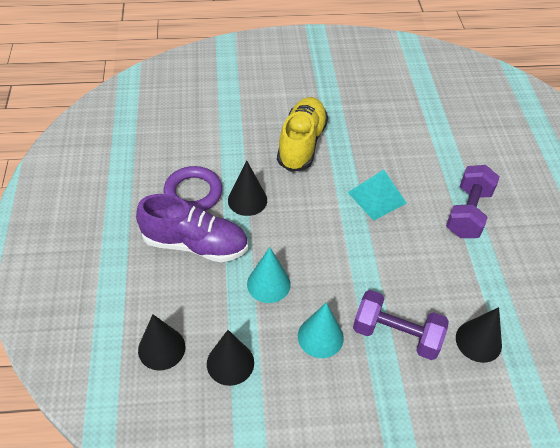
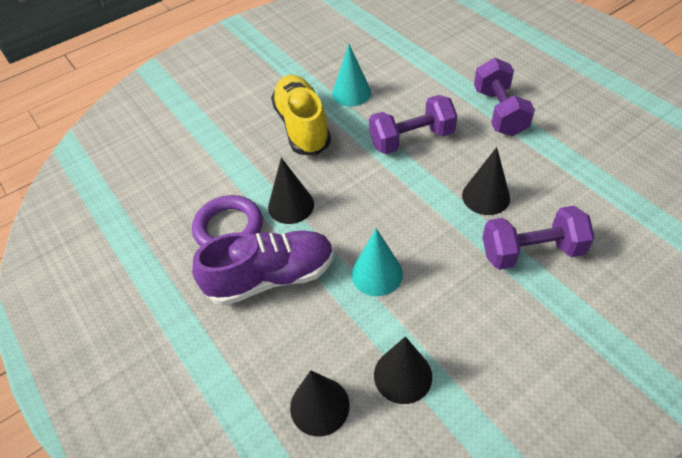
camera: 25 degrees left, 0 degrees up
turquoise cone [298,302,344,358] -> turquoise cone moved to [332,44,371,107]
turquoise pyramid [348,169,407,221] -> purple dumbbell [369,95,457,154]
black cone [456,307,502,363] -> black cone moved to [462,147,510,215]

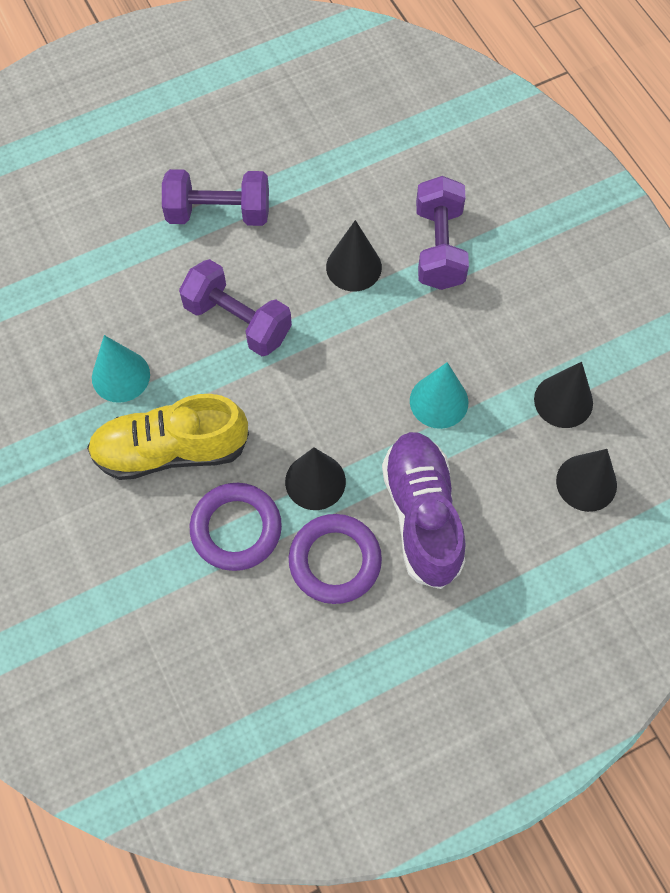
camera: 85 degrees left, 15 degrees up
purple dumbbell [369,95,457,154] -> purple dumbbell turned 45 degrees counterclockwise [179,259,292,356]
none -> purple ring [190,483,282,571]

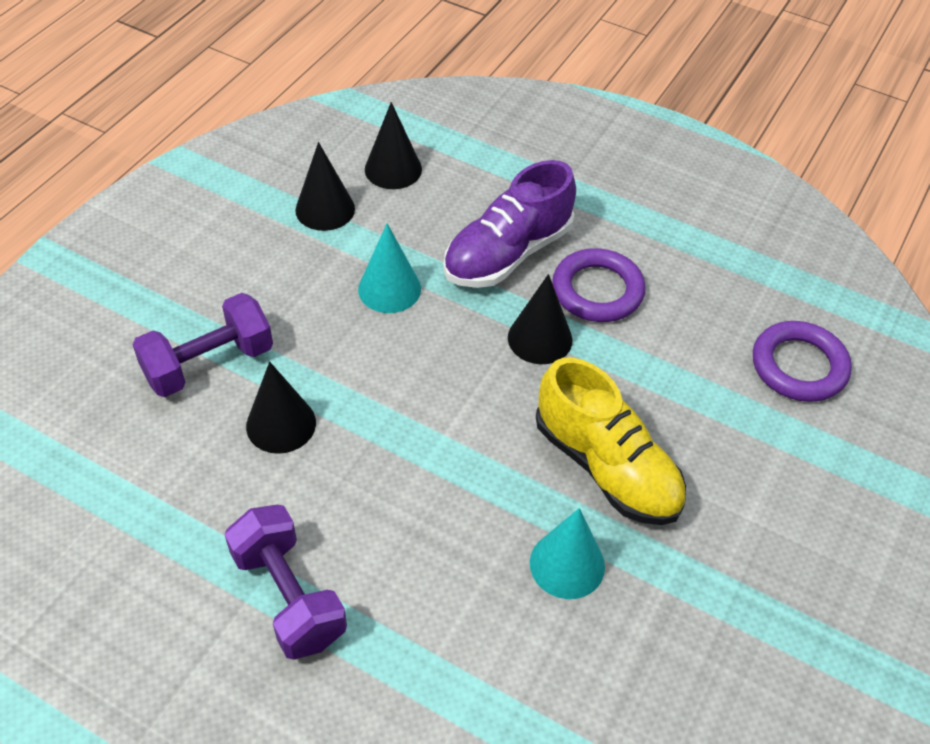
camera: 125 degrees left, 15 degrees down
purple dumbbell [179,259,292,356] -> none
purple ring [190,483,282,571] -> purple ring moved to [753,321,852,402]

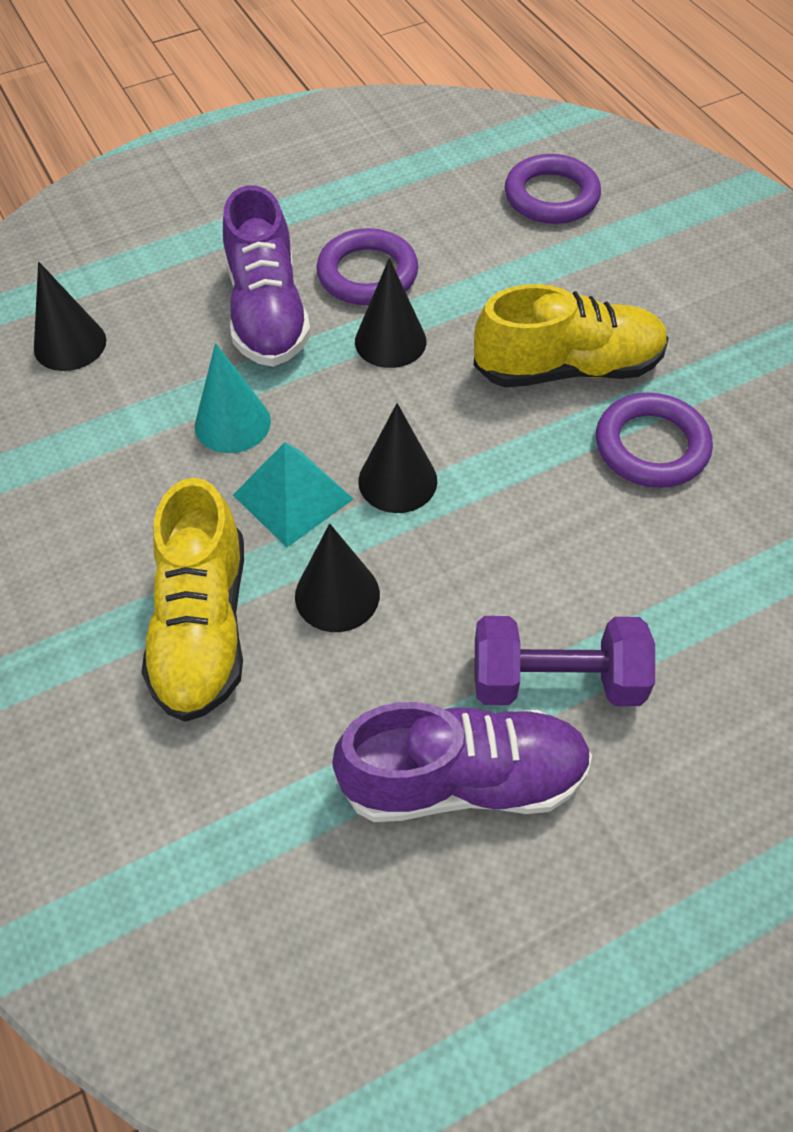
camera: 55 degrees left, 5 degrees up
purple dumbbell [132,293,273,397] -> yellow shoe [141,478,244,722]
black cone [295,142,355,231] -> black cone moved to [358,403,437,513]
turquoise cone [530,508,605,599] -> purple ring [596,393,713,488]
none -> turquoise pyramid [233,442,353,547]
none -> purple shoe [332,702,592,822]

